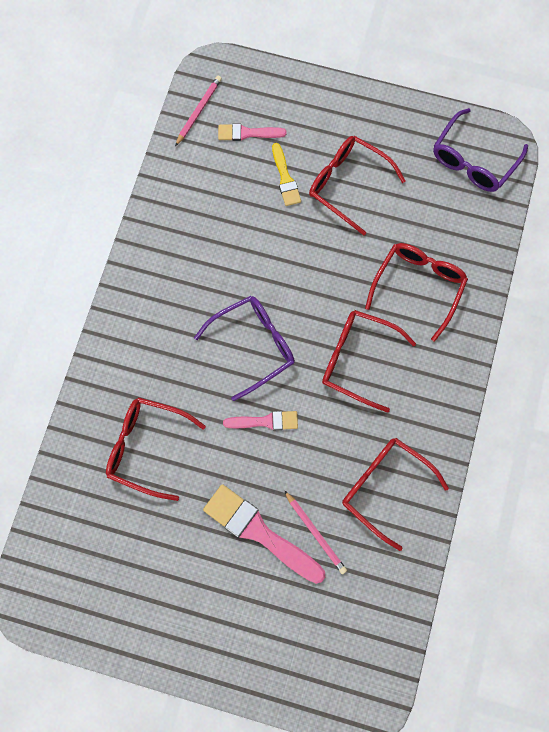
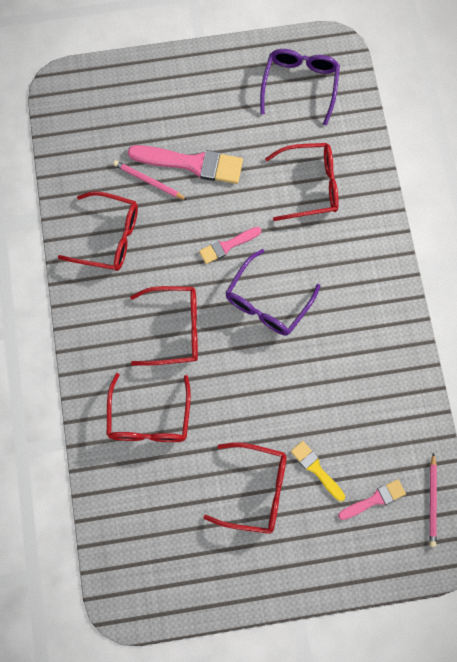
camera: 155 degrees right, 0 degrees up
purple glasses [433,108,528,192] -> purple glasses moved to [260,49,340,126]

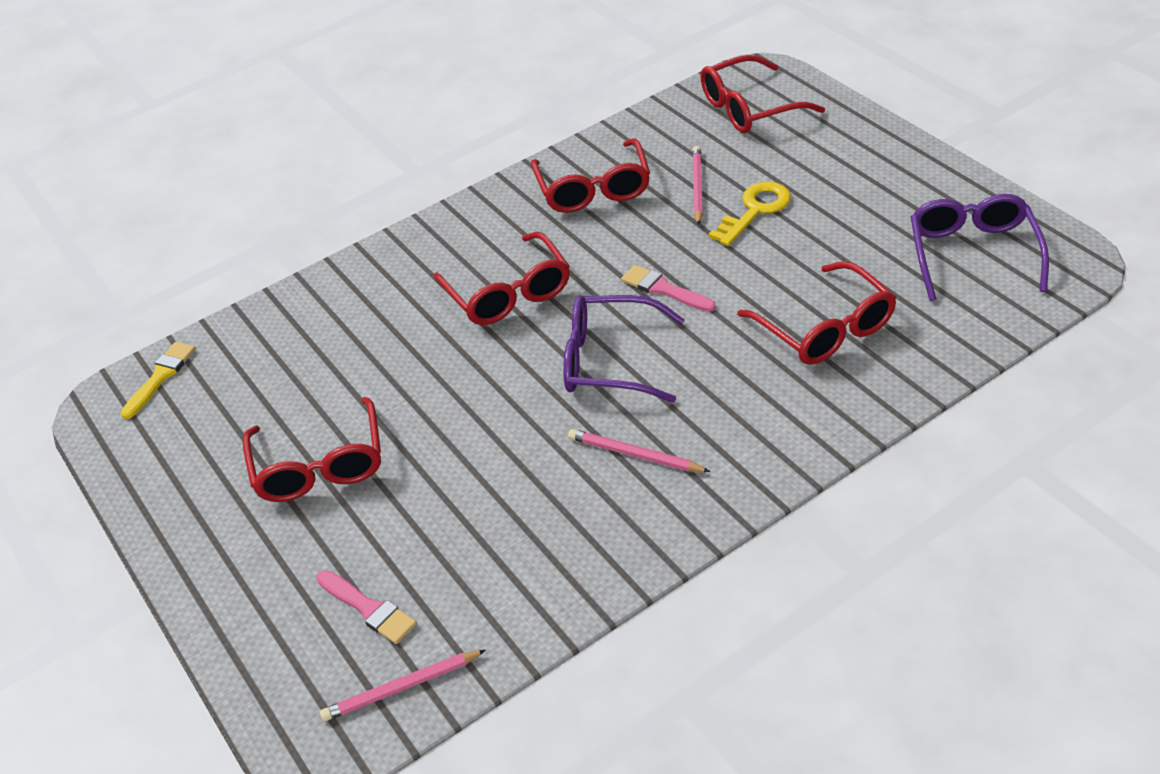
camera: 70 degrees right, 30 degrees down
red glasses [107,373,191,442] -> red glasses moved to [701,55,825,133]
pink brush [128,145,243,184] -> yellow key [708,182,791,246]
purple glasses [260,49,340,126] -> purple glasses turned 75 degrees counterclockwise [911,194,1049,301]
yellow brush [291,441,345,501] -> yellow brush moved to [120,341,196,419]
none -> pink pencil [568,429,711,472]

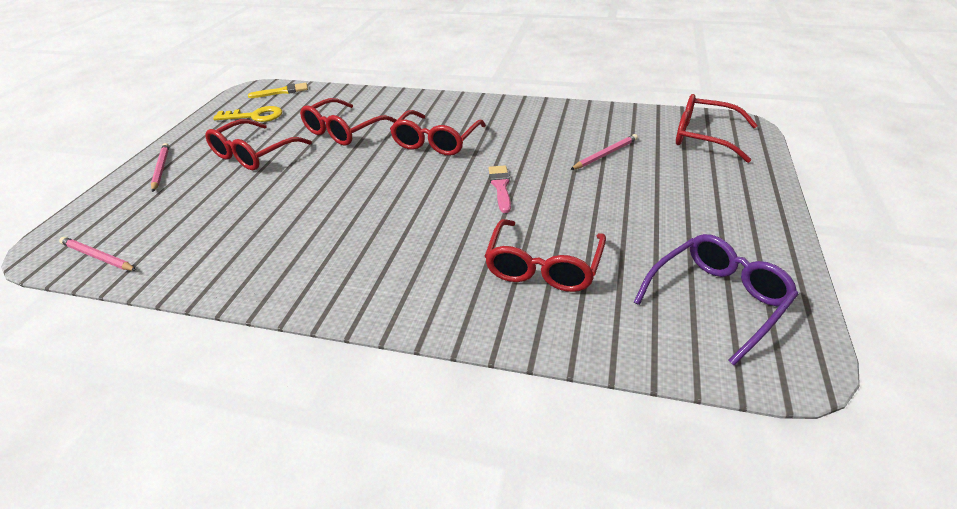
camera: 45 degrees right, 5 degrees down
pink brush [317,570,417,644] -> none
red glasses [531,138,650,213] -> red glasses moved to [300,98,397,146]
purple glasses [563,295,685,403] -> none
pink pencil [568,429,711,472] -> pink pencil moved to [151,143,169,192]
yellow key [708,182,791,246] -> yellow key moved to [213,106,282,122]

